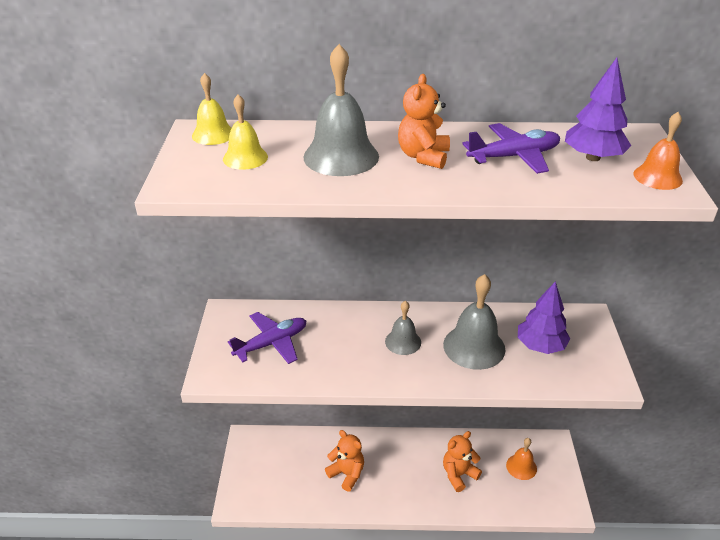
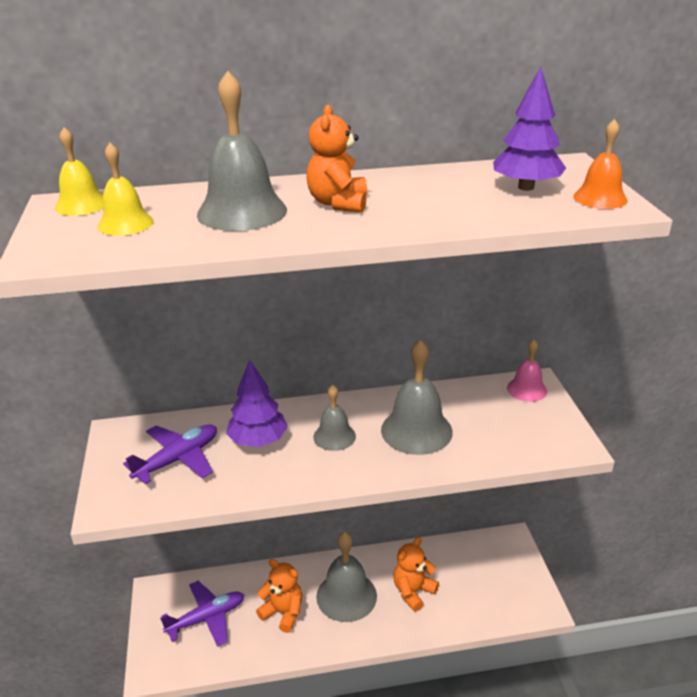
camera: 10 degrees left, 5 degrees down
purple plane [462,123,560,174] -> purple plane moved to [160,581,244,647]
orange bell [506,438,537,480] -> none
purple tree [518,281,570,354] -> purple tree moved to [226,359,288,447]
none -> grey bell [316,532,377,622]
none -> pink bell [507,339,547,402]

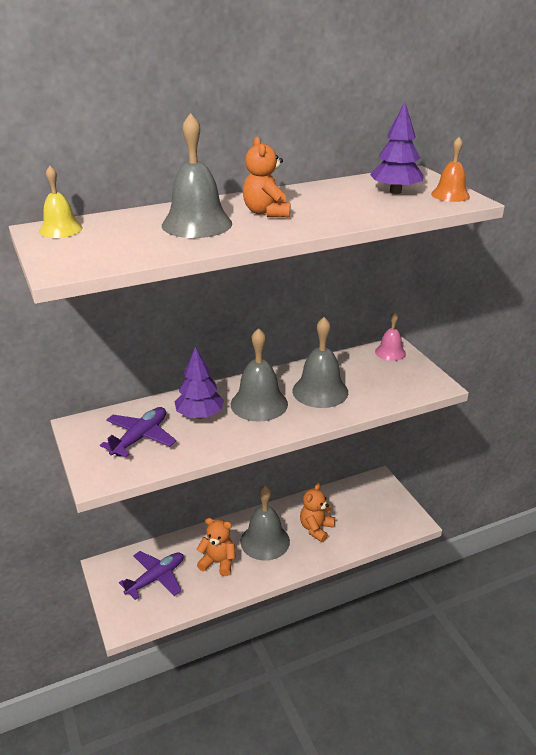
camera: 15 degrees left, 0 degrees up
yellow bell [98,143,154,236] -> none
grey bell [313,385,356,451] -> grey bell [231,328,288,422], size x1.69

